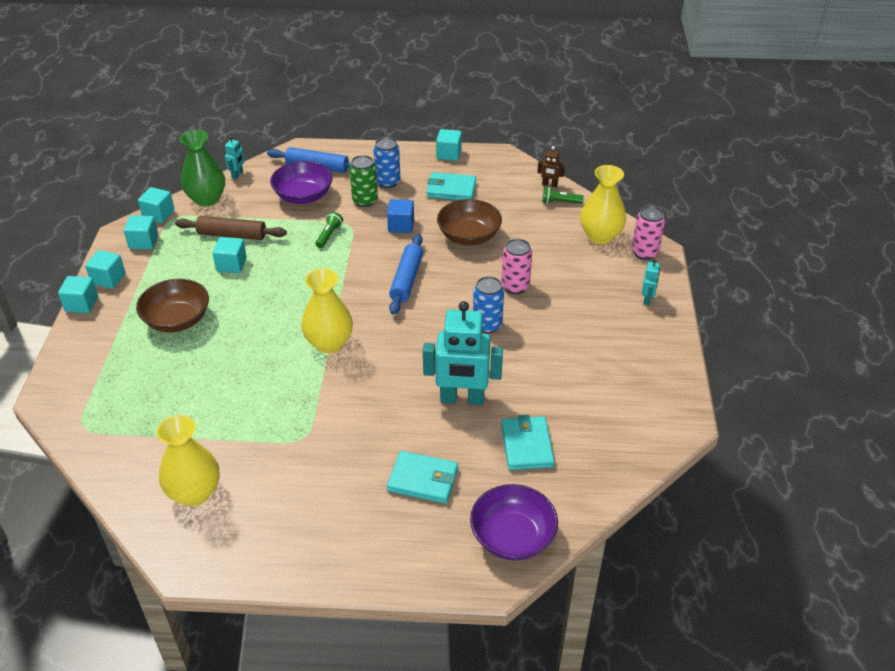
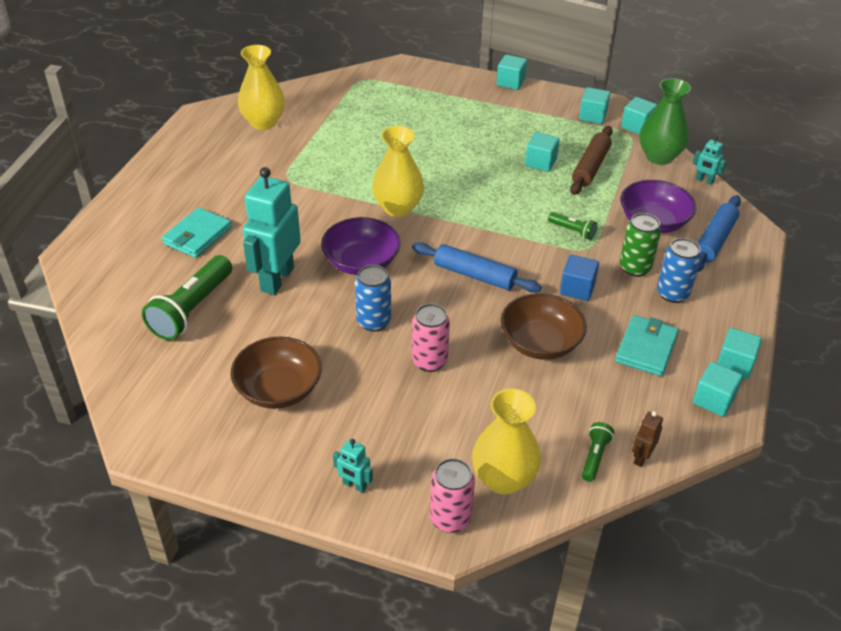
camera: 105 degrees right, 0 degrees up
turquoise cube [85,250,126,289] -> turquoise cube moved to [693,362,743,417]
brown bowl [136,279,209,332] -> brown bowl moved to [230,337,322,409]
purple bowl [470,484,558,560] -> purple bowl moved to [321,217,400,275]
turquoise wallet [501,415,555,470] -> green flashlight [142,255,232,340]

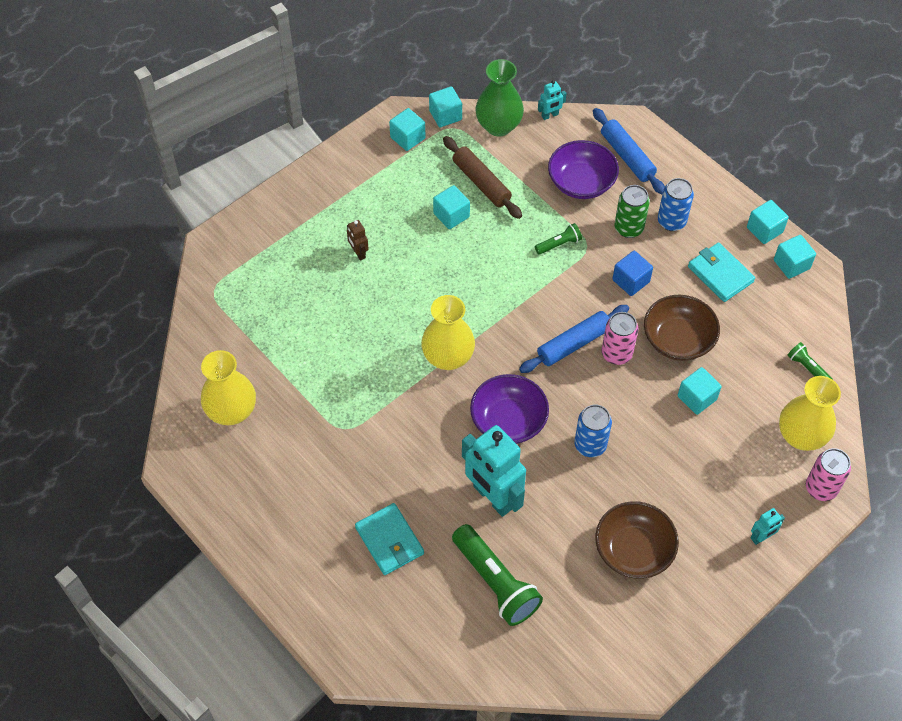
camera: 60 degrees left, 15 degrees up
pink can [412,303,450,372] -> pink can moved to [602,312,638,365]
turquoise cube [496,54,527,90] -> turquoise cube moved to [678,367,722,415]
brown robot [632,411,663,467] -> brown robot moved to [347,220,369,261]

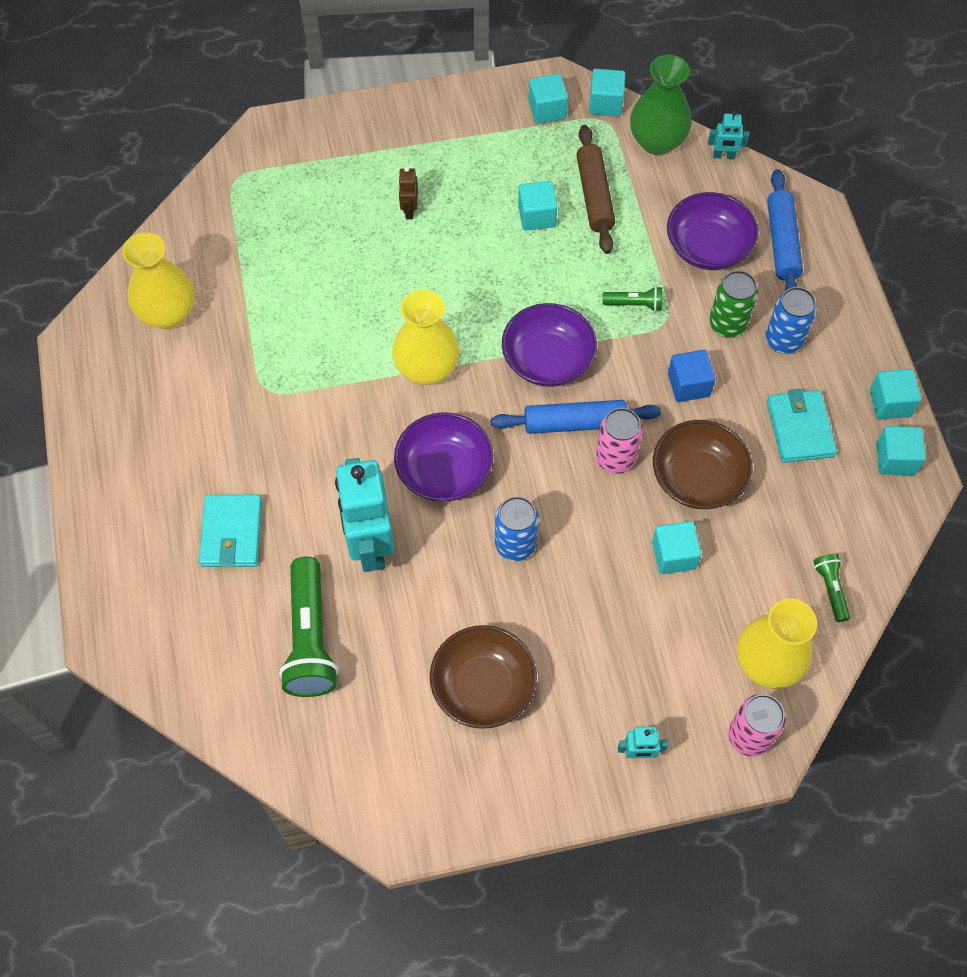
camera: 30 degrees right, 5 degrees up
none -> purple bowl [502,303,597,387]

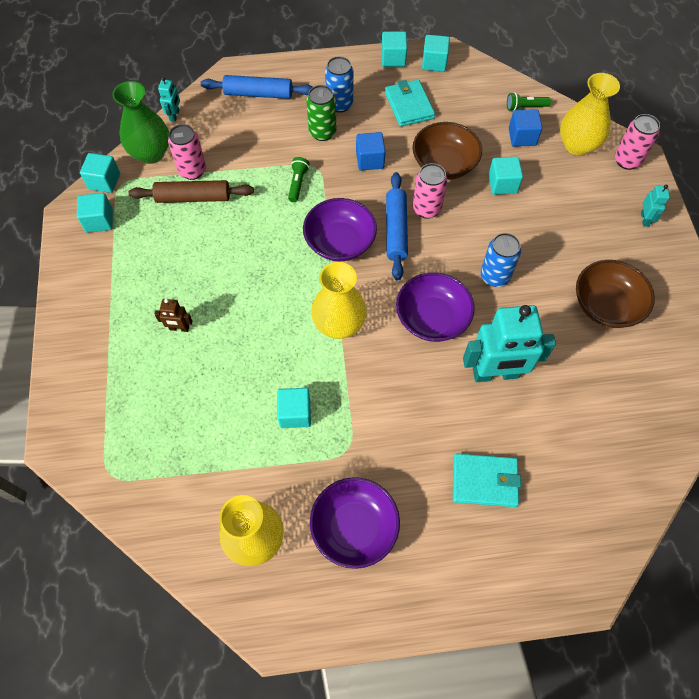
camera: 85 degrees left, 0 degrees up
green flashlight [279,557,339,697] -> none
turquoise cube [518,181,558,231] -> turquoise cube moved to [277,388,311,428]
purple bowl [667,192,759,270] -> purple bowl moved to [310,477,400,569]
turquoise wallet [767,389,837,463] -> turquoise wallet turned 75 degrees clockwise [385,79,435,127]
none -> pink can [168,124,206,180]
none -> blue cube [509,109,542,147]

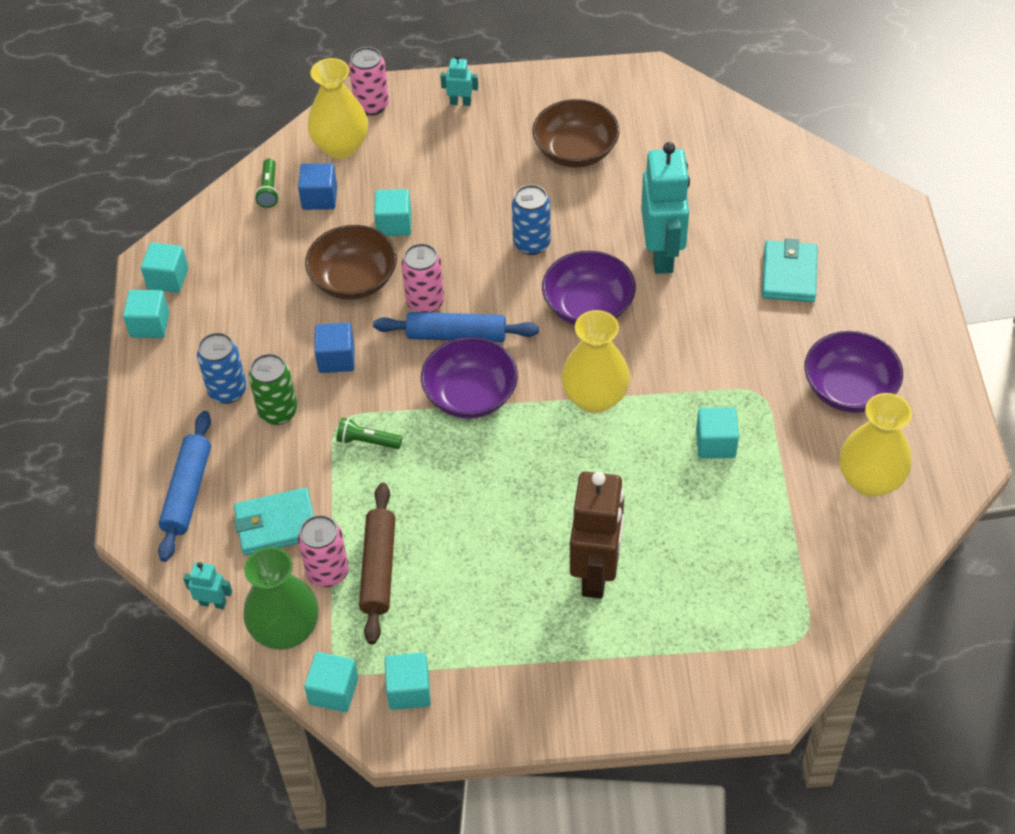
camera: 85 degrees left, 10 degrees down
brown robot [154,299,192,332] -> brown robot [570,472,624,599], size x2.28
turquoise wallet [385,79,435,127] -> turquoise wallet moved to [234,488,314,556]

